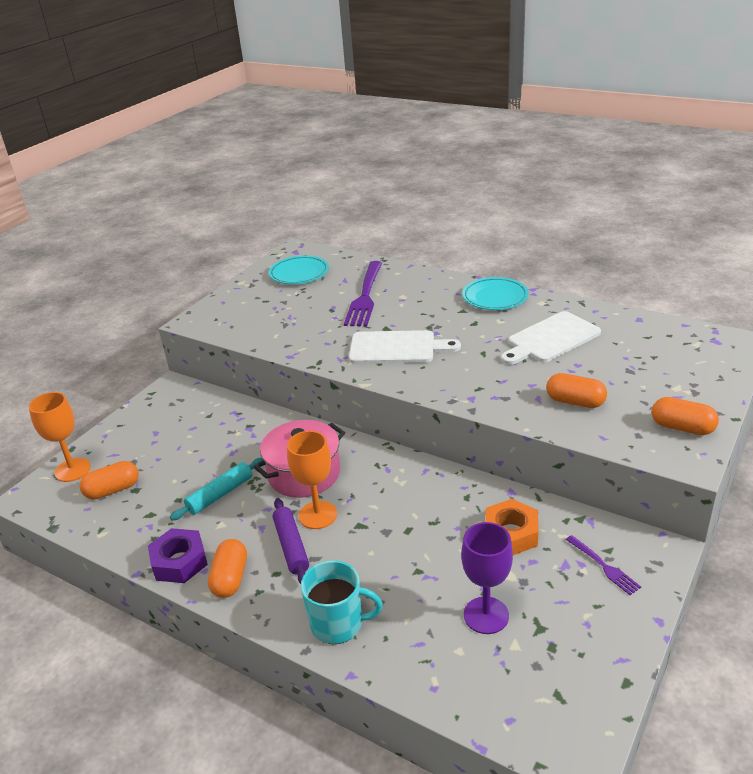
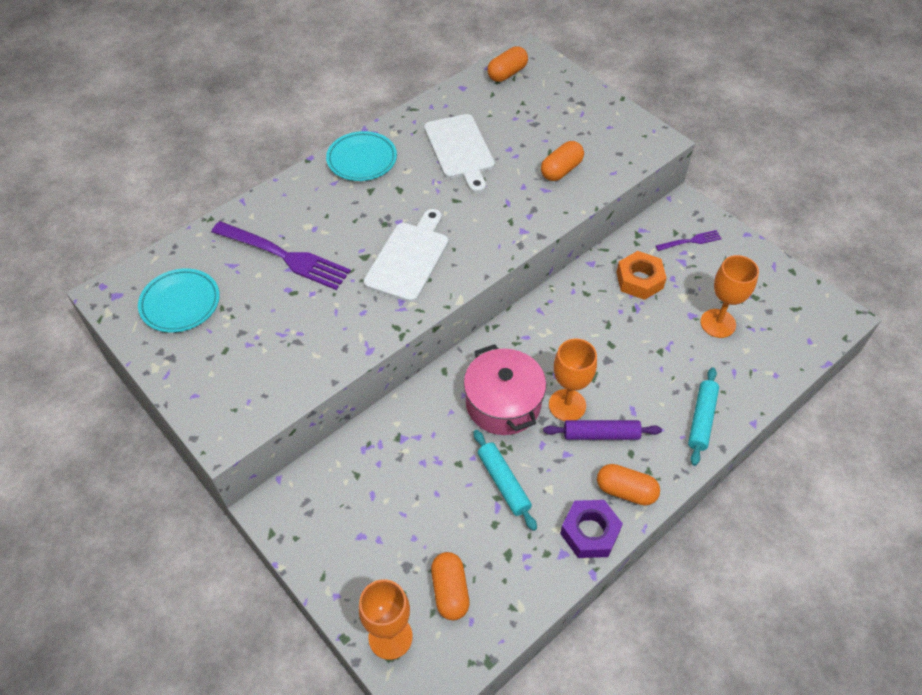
camera: 75 degrees left, 20 degrees up
turquoise mug [301,560,383,644] -> turquoise rolling pin [688,367,719,466]
purple goblet [461,522,513,634] -> orange goblet [700,255,759,338]
orange capsule [652,397,719,435] -> orange capsule moved to [487,46,528,82]

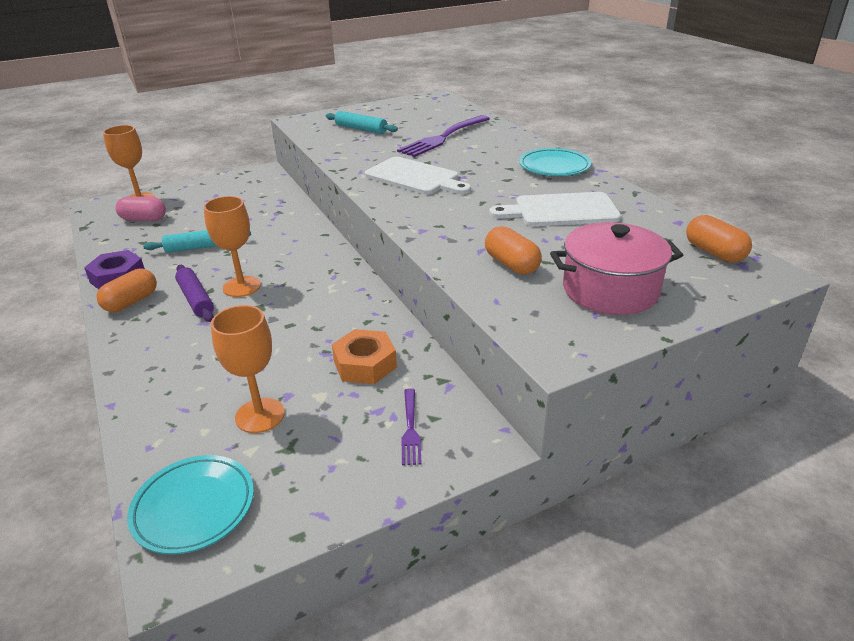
camera: 105 degrees right, 20 degrees down
turquoise plate [138,268,220,333] -> turquoise plate moved to [127,455,254,555]
orange capsule [431,552,469,620] -> pink capsule [115,197,166,221]
pink pot [464,344,546,435] -> pink pot moved to [550,222,683,315]
purple rolling pin [543,420,662,440] -> purple rolling pin turned 45 degrees counterclockwise [175,265,214,322]
turquoise rolling pin [688,367,719,466] -> turquoise rolling pin moved to [326,111,398,134]

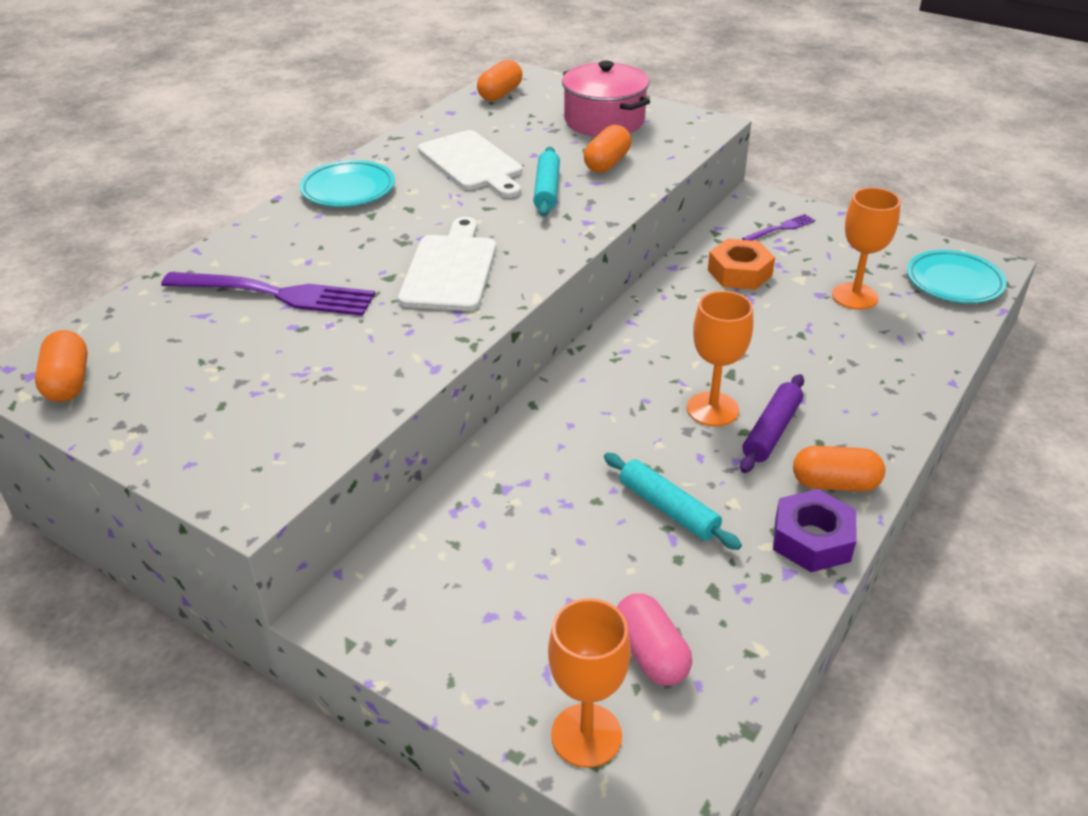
camera: 120 degrees left, 5 degrees up
turquoise rolling pin [326,111,398,134] -> turquoise rolling pin moved to [533,147,560,217]
none -> orange capsule [35,330,88,402]

